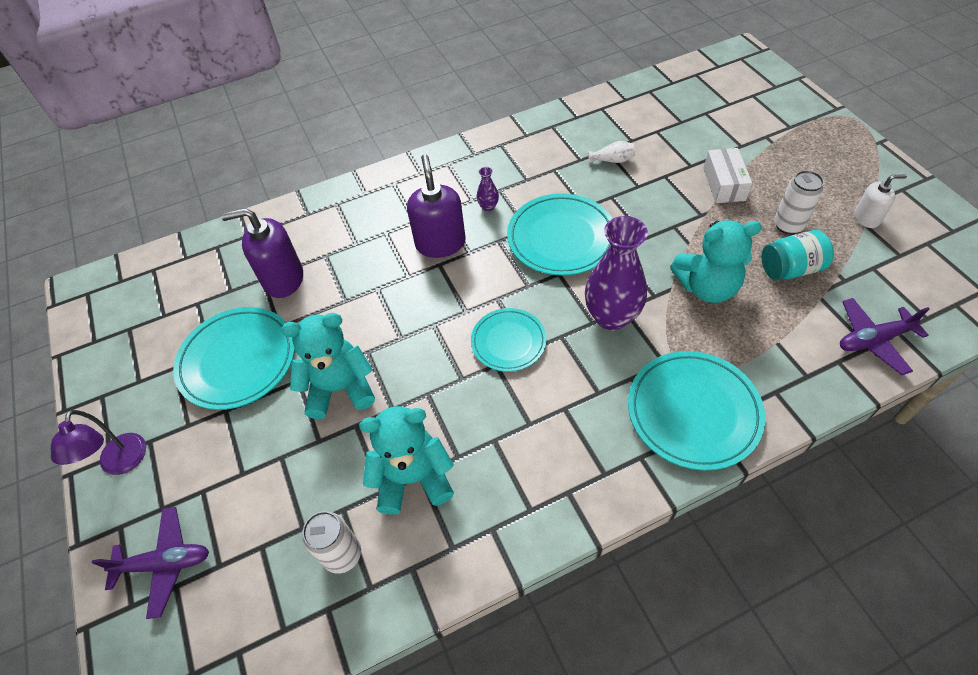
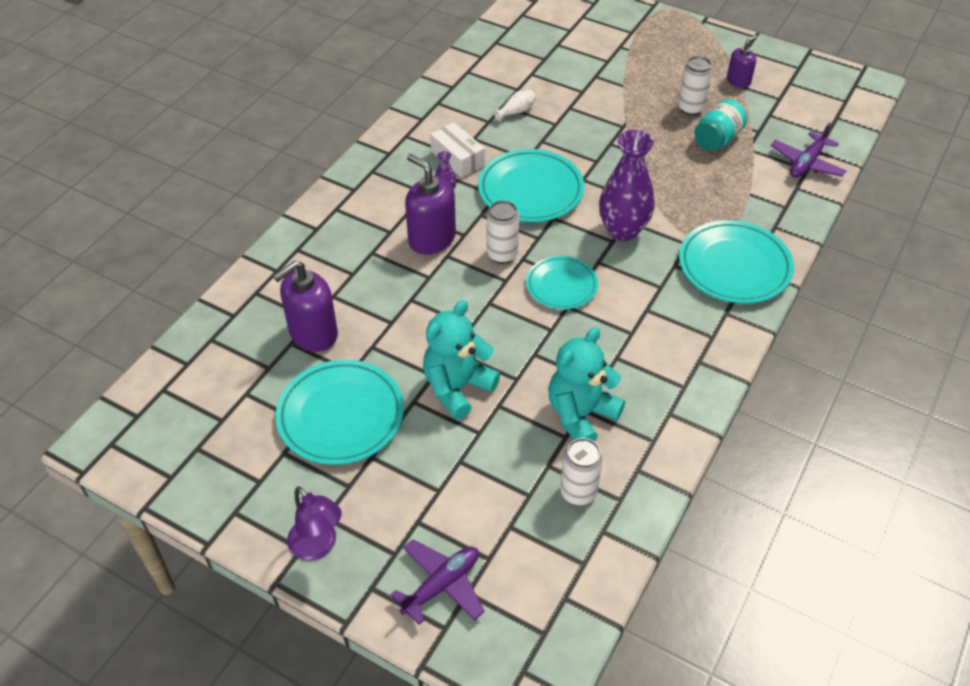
camera: 40 degrees left, 5 degrees down
turquoise teddy bear [670,220,762,303] -> none
white box [703,148,752,203] -> white box moved to [430,122,485,178]
white soap dispenser [854,174,907,228] -> purple soap dispenser [727,35,757,88]
none -> white can [487,200,519,264]

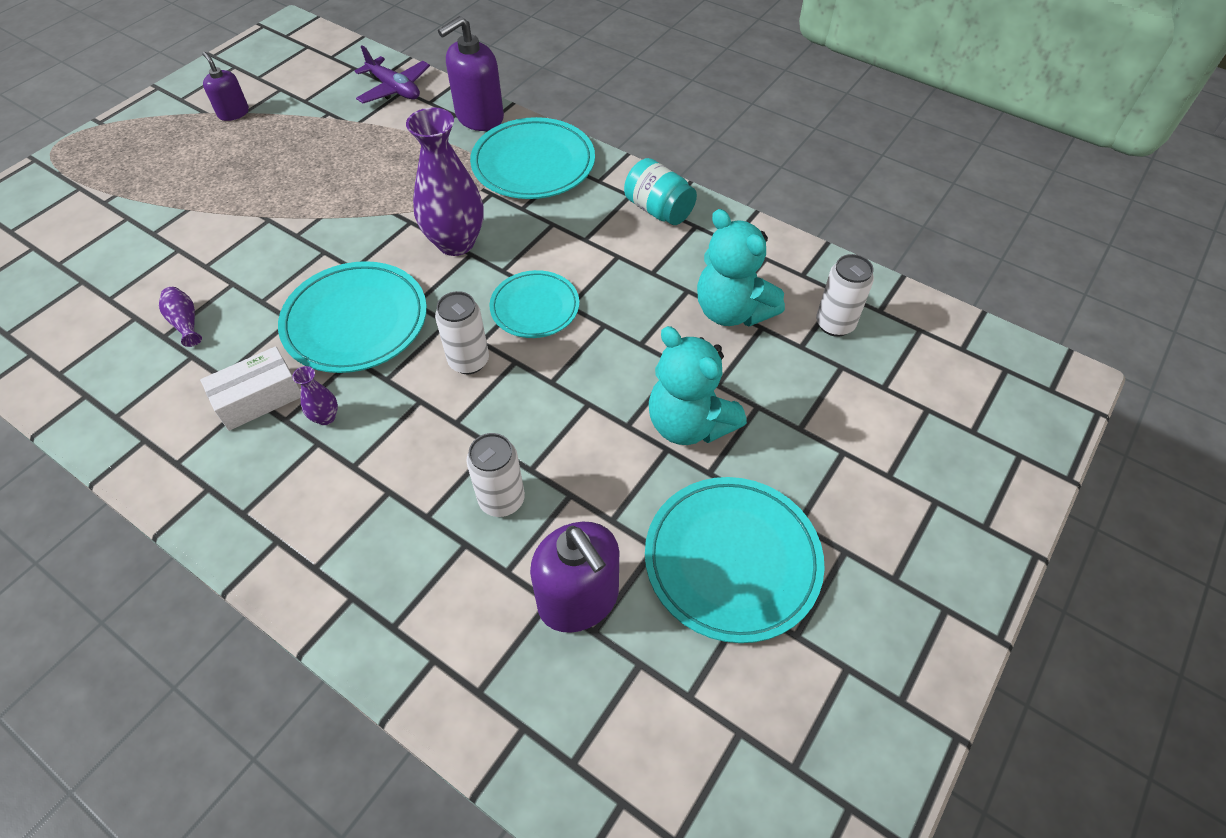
camera: 85 degrees left, 5 degrees up
purple lamp [287,486,342,561] -> none
purple plane [390,539,485,625] -> none
purple soap dispenser [405,154,456,255] -> purple soap dispenser moved to [438,16,504,131]
white vase [493,90,536,122] -> purple vase [159,287,202,347]
white can [678,56,713,116] -> white can moved to [466,433,525,517]
turquoise jar [694,99,747,151] -> turquoise jar moved to [624,158,697,225]

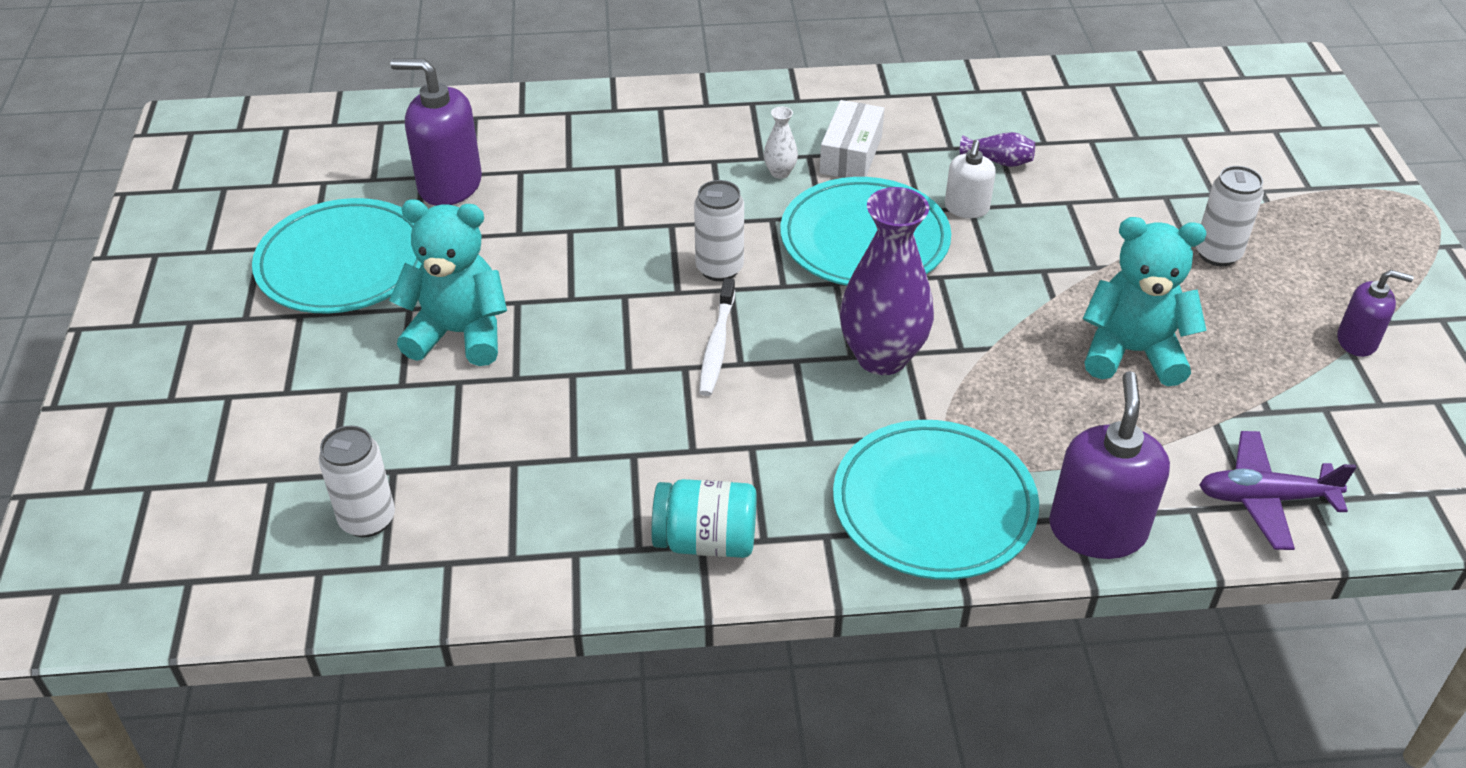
camera: 140 degrees right, 10 degrees down
purple vase [292,366,338,425] -> white vase [764,106,798,179]
white can [466,433,525,517] -> white can moved to [1196,166,1264,266]
turquoise plate [490,270,579,338] -> white toothbrush [699,278,735,396]
turquoise teddy bear [697,209,785,326] -> turquoise teddy bear moved to [1083,217,1207,386]
none -> white soap dispenser [945,140,996,218]

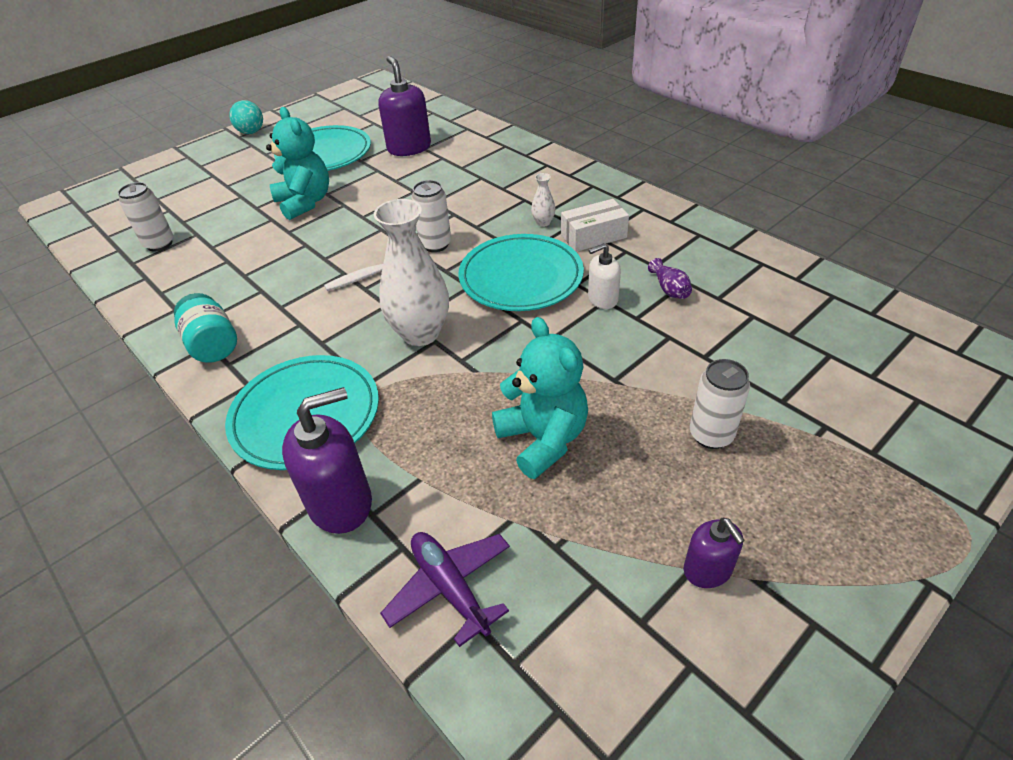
camera: 55 degrees right, 0 degrees up
purple vase [840,187,934,375] -> white vase [374,199,449,346]
none -> turquoise ball [229,100,263,134]

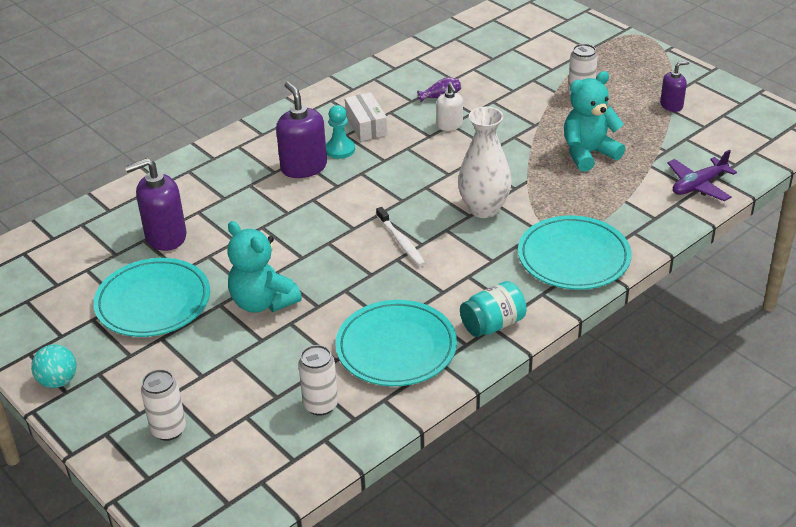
camera: 90 degrees left, 5 degrees down
turquoise teddy bear [266,107,329,220] -> turquoise teddy bear turned 105 degrees counterclockwise [227,221,302,313]
purple soap dispenser [282,387,372,534] -> purple soap dispenser moved to [276,82,327,178]
white can [411,180,451,252] -> white can moved to [141,369,186,441]
turquoise plate [458,234,584,311] -> turquoise plate moved to [335,300,457,386]
white vase [531,173,556,227] -> turquoise pawn [326,105,355,159]

